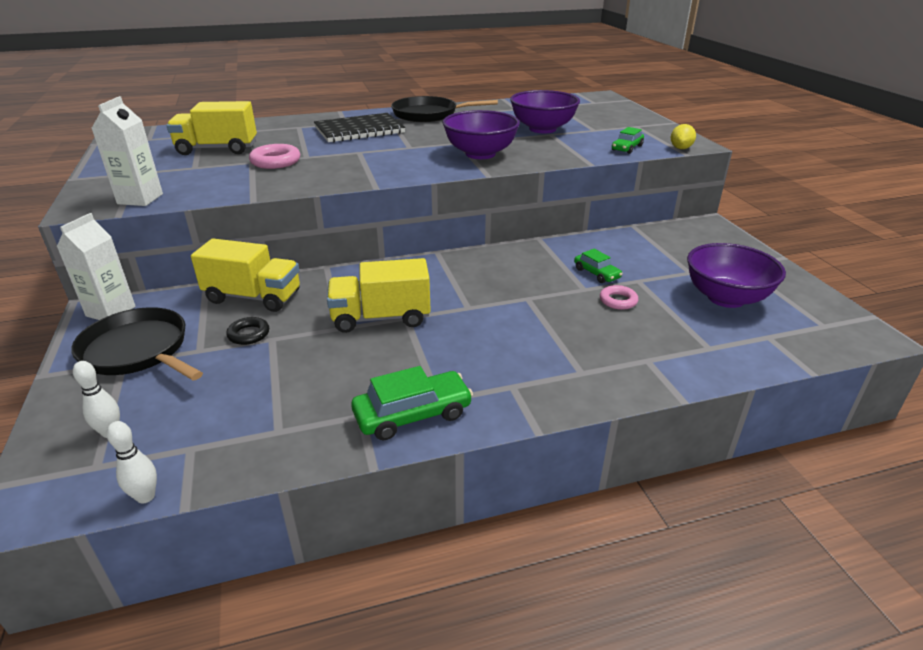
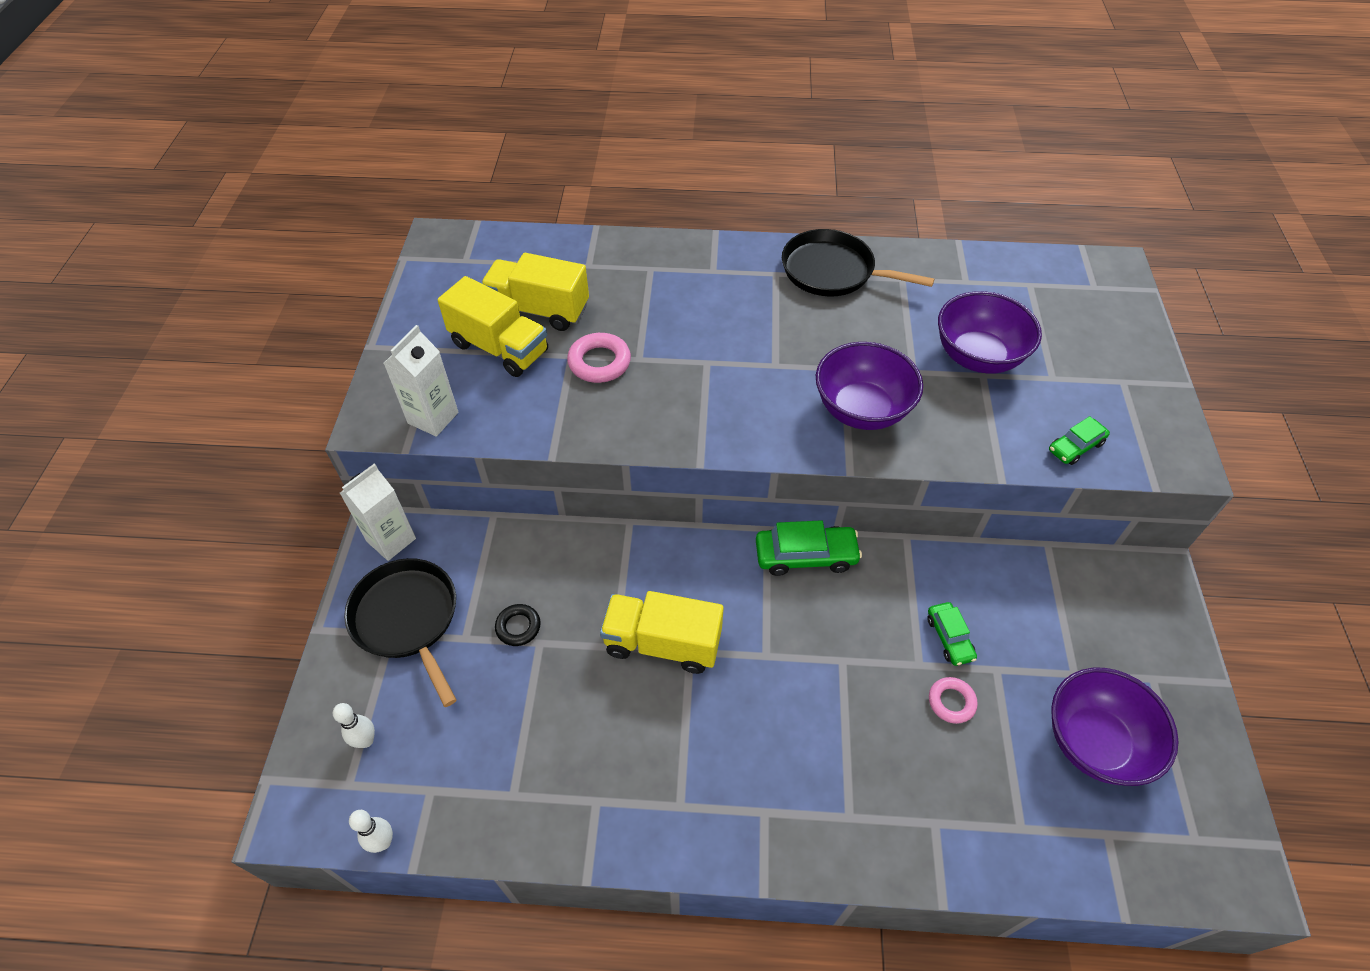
camera: 20 degrees right, 20 degrees up
yellow truck [191,239,300,312] -> yellow truck moved to [438,276,548,377]
black notebook [314,113,405,142] -> none
green car [351,366,473,440] -> green car moved to [756,520,862,576]
yellow lemon [671,124,696,149] -> none

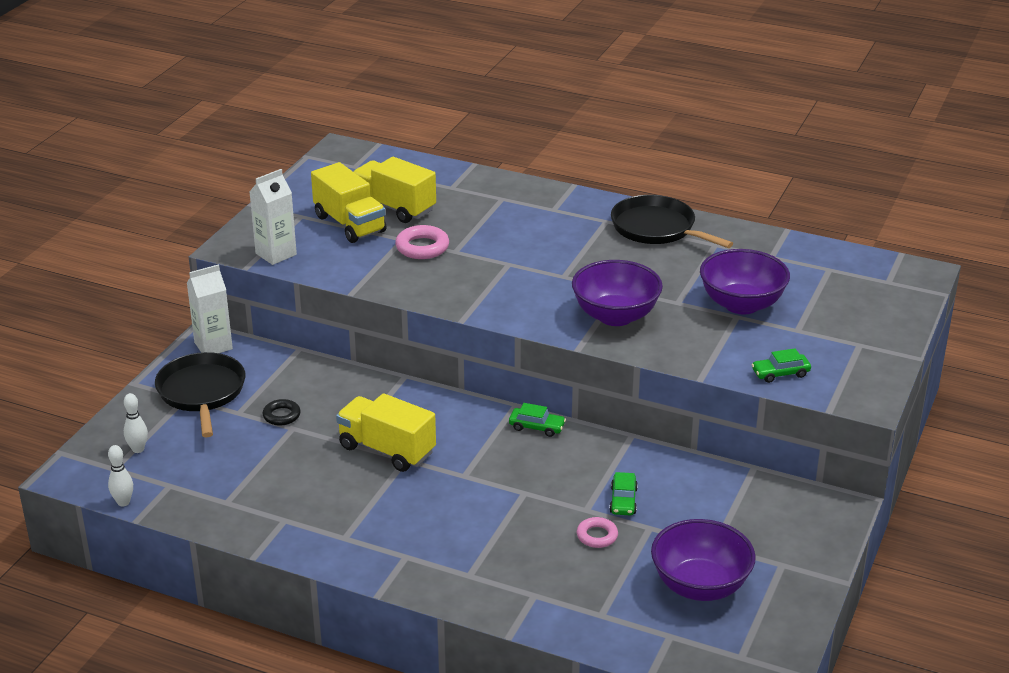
camera: 20 degrees right, 20 degrees down
green car [756,520,862,576] -> green car [509,403,566,437], size x0.61

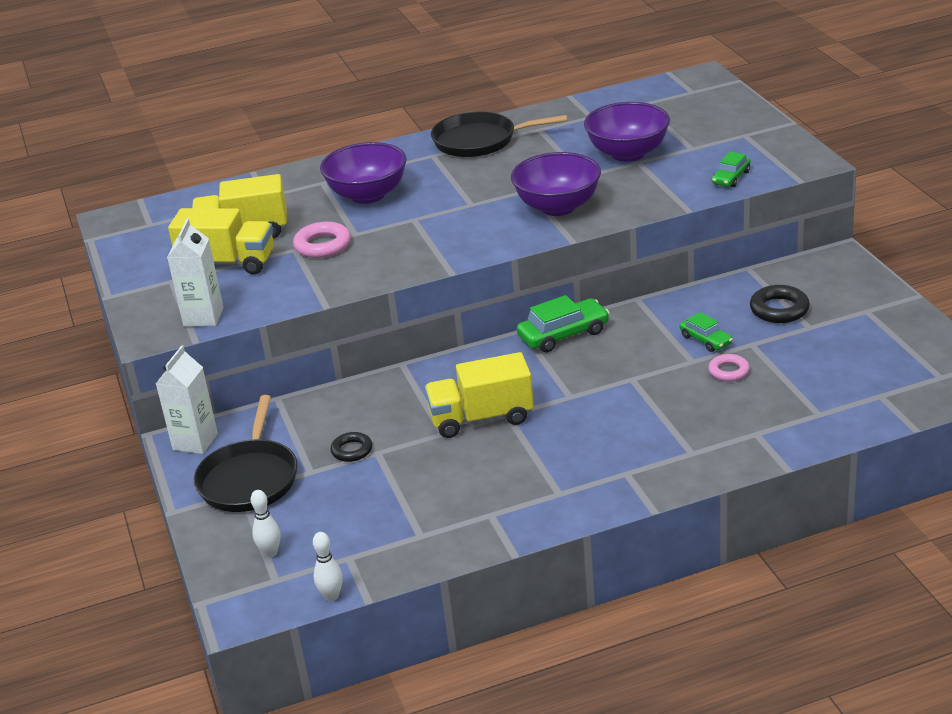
camera: 40 degrees left, 0 degrees up
black pan [155,352,245,437] -> black pan turned 120 degrees counterclockwise [194,395,298,512]
green car [509,403,566,437] -> green car [517,295,610,352], size x1.64
purple bowl [651,519,756,601] -> purple bowl moved to [320,142,407,204]
none -> black ring [750,285,810,323]

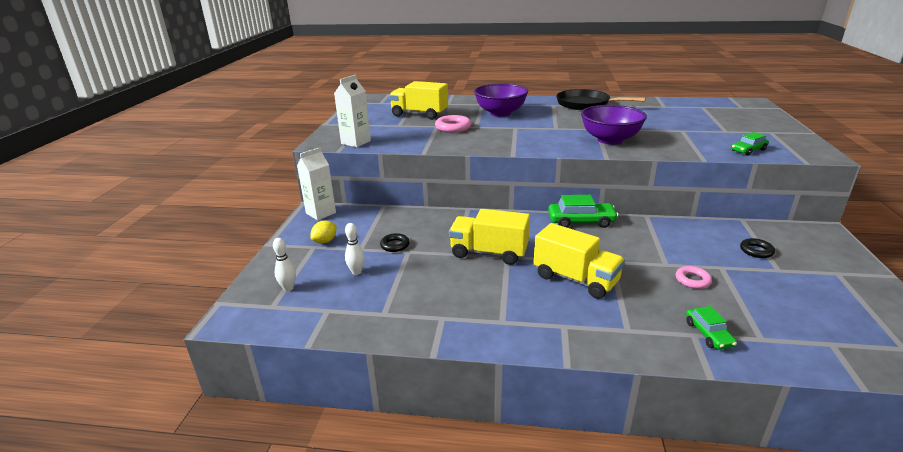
camera: 25 degrees right, 5 degrees down
yellow truck [168,208,274,275] -> yellow truck moved to [534,223,625,299]
black pan [194,395,298,512] -> yellow lemon [310,220,336,243]
white bowling pin [313,532,343,602] -> white bowling pin moved to [345,223,365,275]
purple bowl [584,102,670,162] -> none
green car [680,312,733,352] -> green car moved to [686,306,737,350]
black ring [750,285,810,323] -> black ring [740,238,775,258], size x0.66

